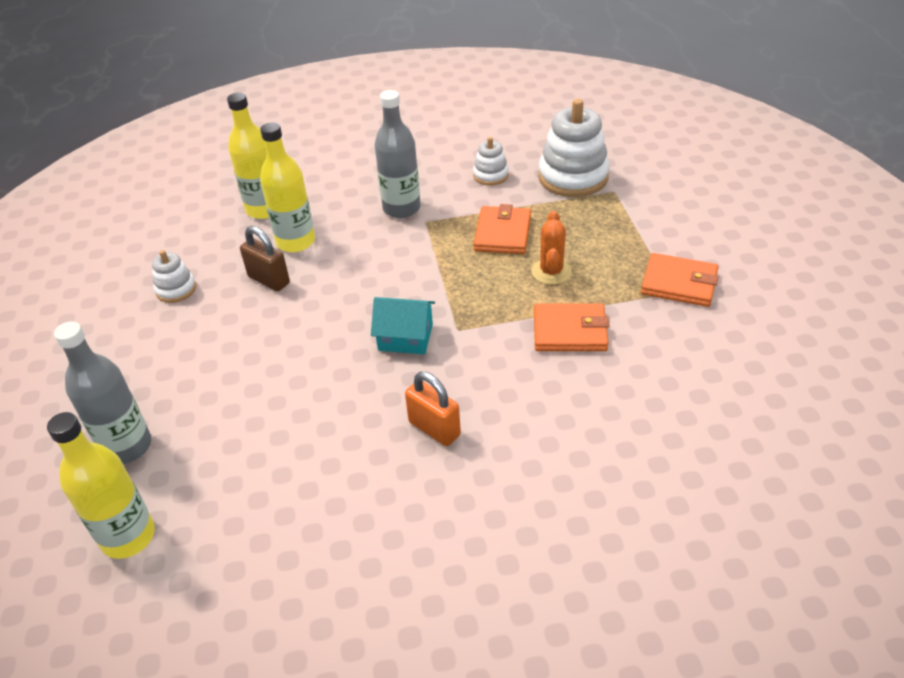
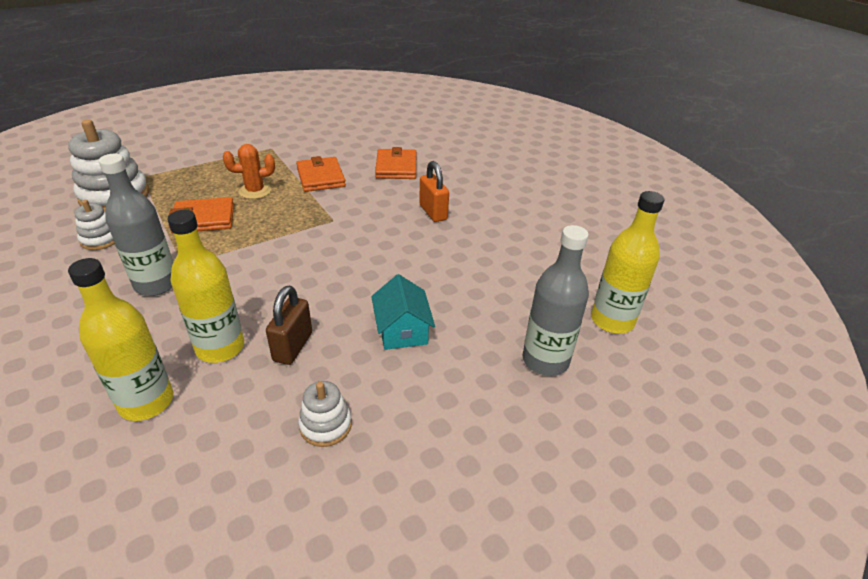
camera: 115 degrees left, 5 degrees down
turquoise house [371,297,435,354] -> turquoise house moved to [371,274,435,350]
orange padlock [405,372,461,446] -> orange padlock turned 45 degrees counterclockwise [419,161,449,222]
orange wallet [641,253,718,307] -> orange wallet moved to [375,147,416,179]

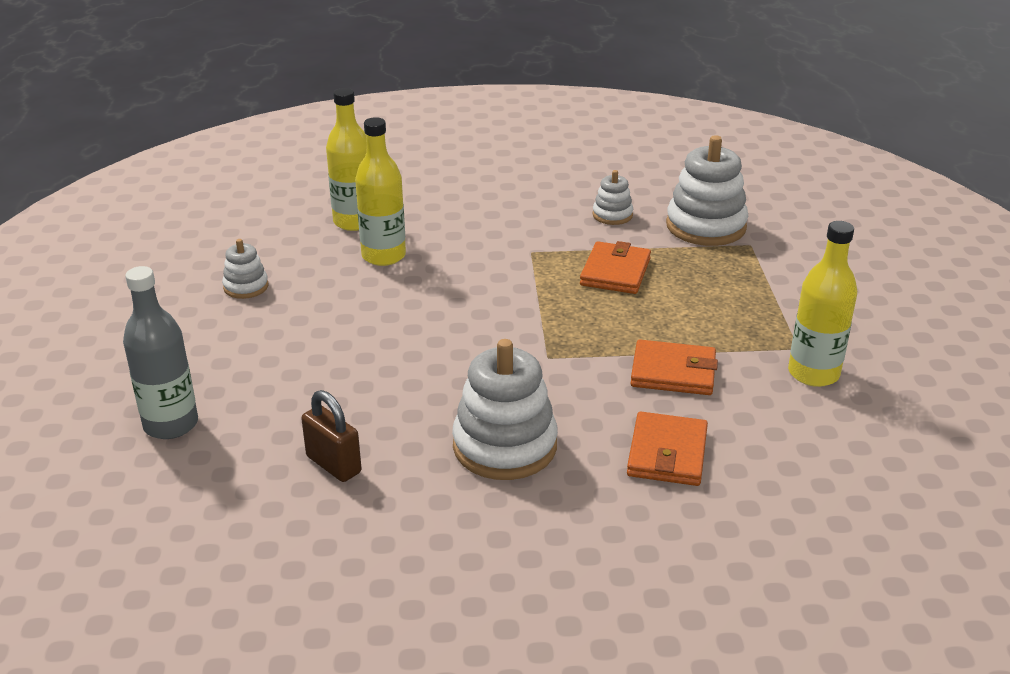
camera: 120 degrees right, 5 degrees down
grey bottle [98,154,173,296] -> none
orange cactus [223,144,275,199] -> none
brown padlock [266,286,312,365] -> brown padlock moved to [301,390,362,482]
turquoise house [371,274,435,350] -> none
orange wallet [375,147,416,179] -> orange wallet turned 75 degrees clockwise [627,411,708,486]
orange padlock [419,161,449,222] -> white stacking toy [452,339,558,480]
yellow bottle [591,191,664,334] -> yellow bottle moved to [788,221,857,387]

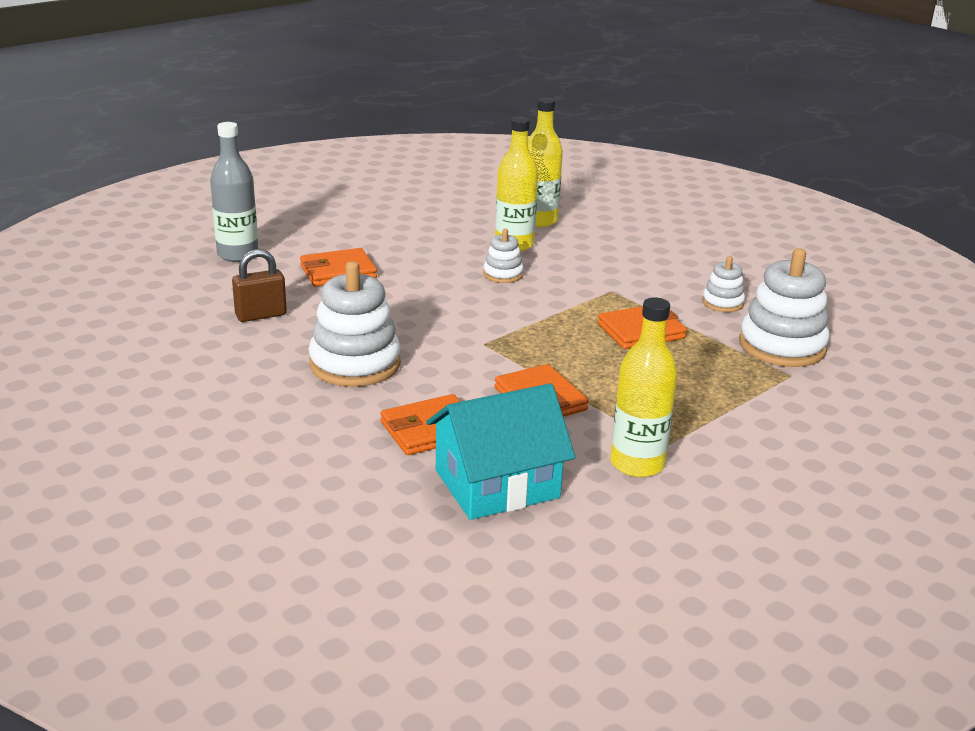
camera: 50 degrees right, 5 degrees down
white stacking toy [222,239,268,299] -> white stacking toy moved to [483,229,524,283]
brown padlock [301,390,362,482] -> brown padlock turned 60 degrees clockwise [232,249,287,322]
none -> orange wallet [300,248,377,287]
none -> turquoise house [426,383,575,520]

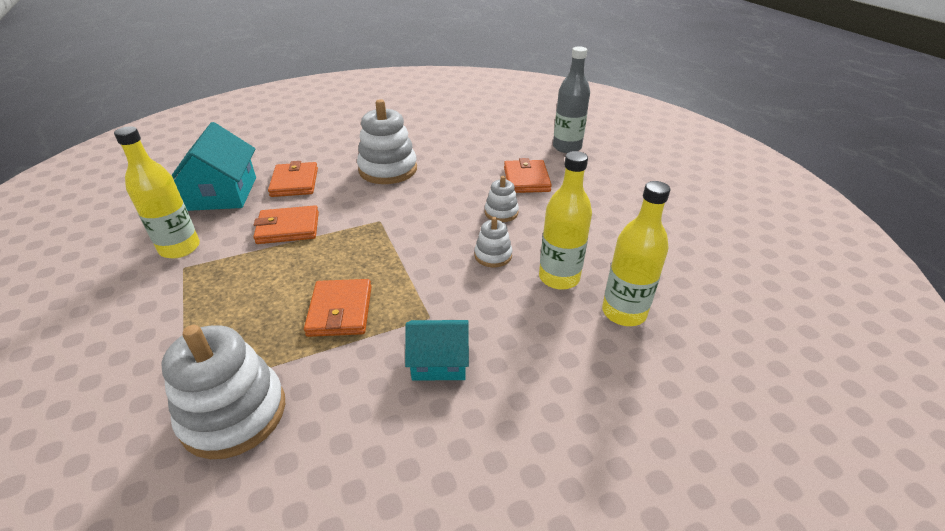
camera: 110 degrees right, 10 degrees up
brown padlock [232,249,287,322] -> none
white stacking toy [702,256,745,312] -> white stacking toy moved to [485,176,519,222]
none -> turquoise house [405,320,469,381]

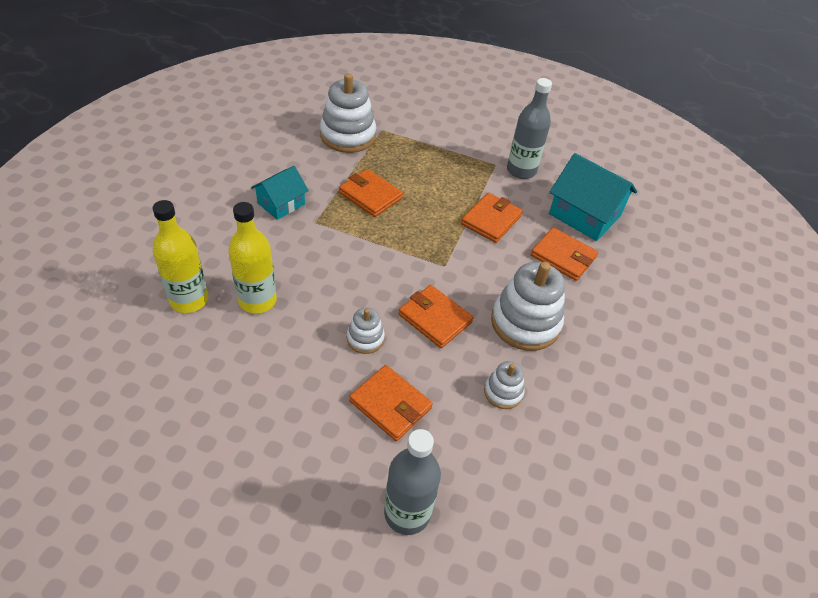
camera: 130 degrees right, 10 degrees up
yellow bottle [114,126,200,259] -> grey bottle [507,78,552,179]
white stacking toy [475,217,512,267] -> white stacking toy moved to [484,361,525,409]
none -> orange wallet [398,285,473,348]

